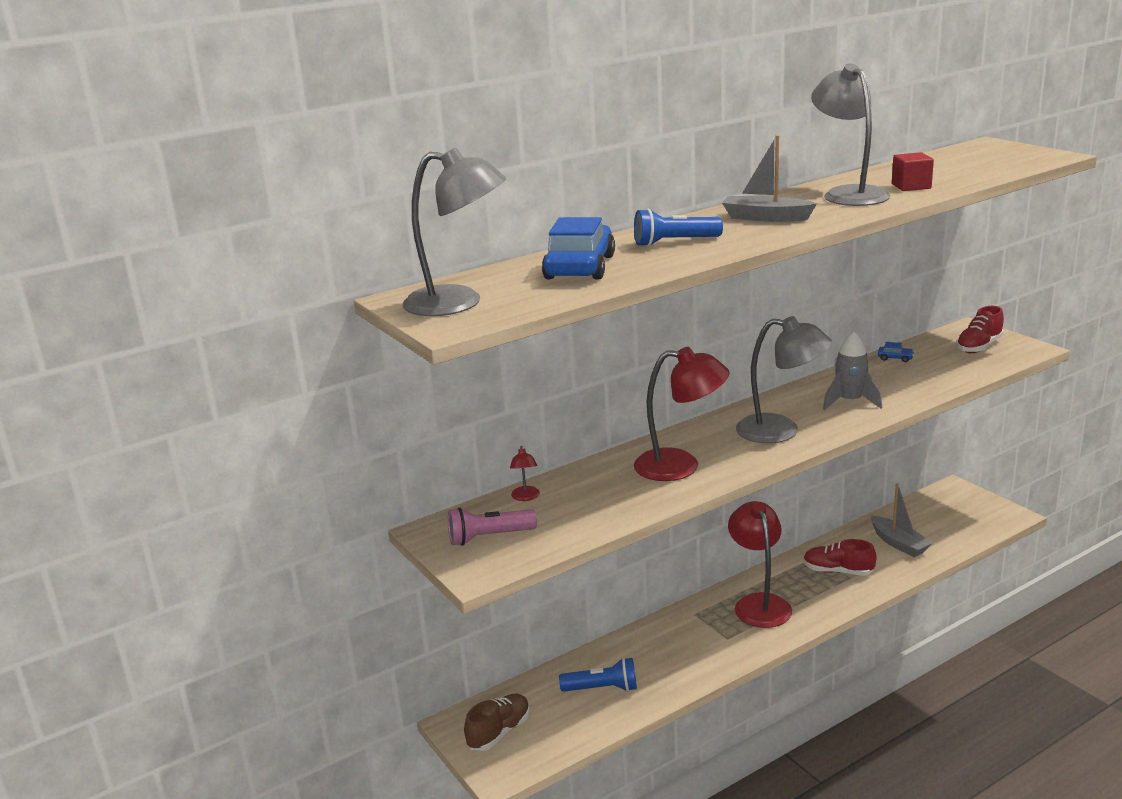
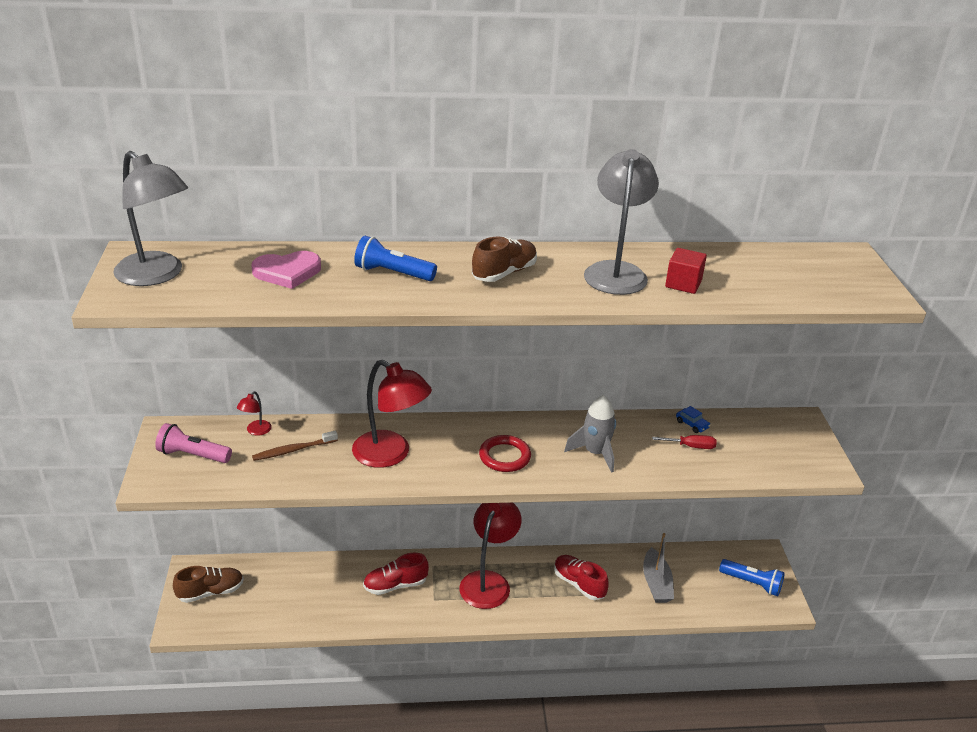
camera: 25 degrees right, 10 degrees up
blue car [542,217,615,280] -> pink heart [251,251,321,289]
blue flashlight [559,657,637,692] -> blue flashlight moved to [719,559,785,596]
grey boat [722,135,817,222] -> brown shoe [472,236,537,282]
grey lamp [736,316,832,443] -> red ring [479,435,531,472]
red shoe [956,306,1004,353] -> red shoe moved to [363,553,429,595]
none -> brown toothbrush [252,431,338,461]
none -> red screwdriver [652,435,717,449]

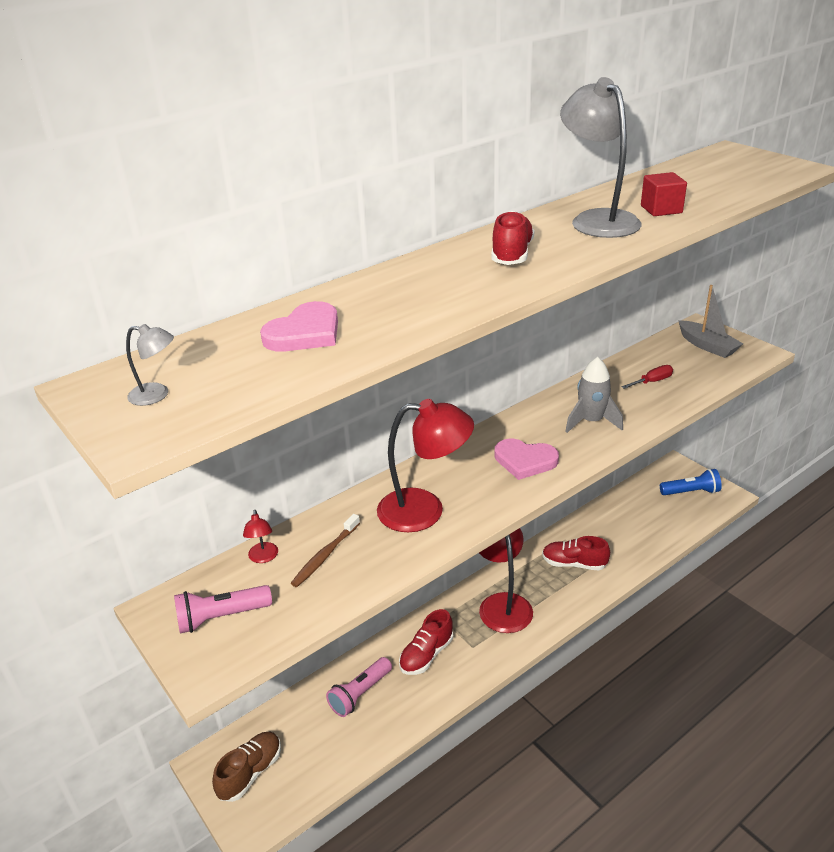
camera: 30 degrees left, 0 degrees up
grey lamp [113,151,188,286] -> grey lamp [126,324,174,406], size x0.43
blue flashlight [354,236,437,281] -> none
brown shoe [472,236,537,282] -> red shoe [491,211,534,265]
red ring [479,435,531,472] -> pink heart [495,439,559,480]
grey boat [643,533,674,603] -> grey boat moved to [678,285,743,358]
blue car [676,406,711,433] -> none
none -> pink flashlight [326,657,392,717]

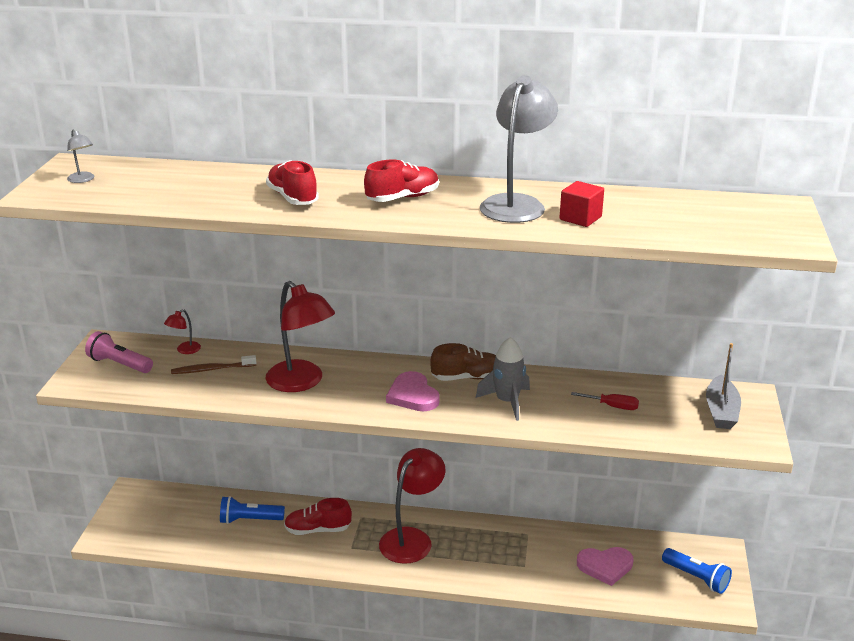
camera: 45 degrees right, 5 degrees down
brown shoe [212,731,281,802] -> brown shoe moved to [430,343,496,381]
pink heart [260,301,338,352] -> pink heart moved to [577,547,633,586]
pink flashlight [326,657,392,717] -> blue flashlight [220,496,285,524]
red shoe [542,536,610,570] -> red shoe moved to [266,160,319,205]

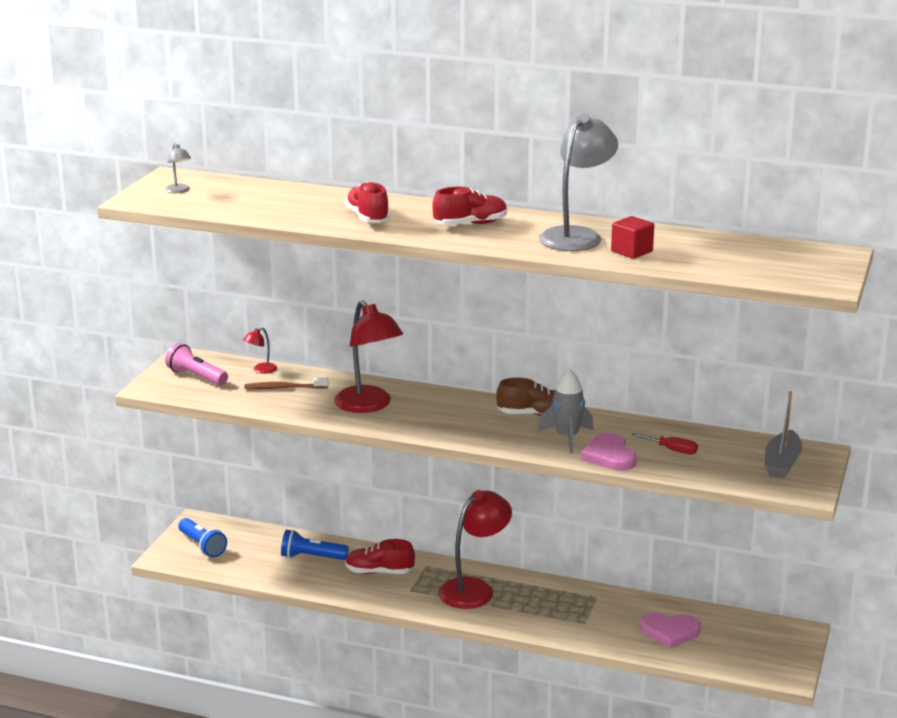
camera: 10 degrees right, 5 degrees down
pink heart [386,371,440,411] -> pink heart moved to [581,433,637,471]
blue flashlight [662,548,732,594] -> blue flashlight moved to [178,518,227,557]

